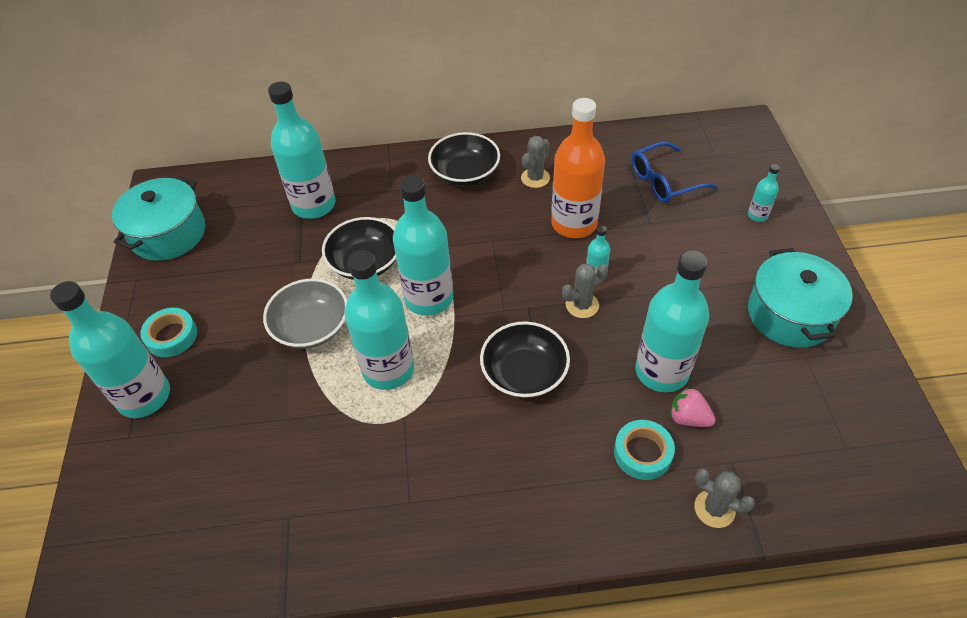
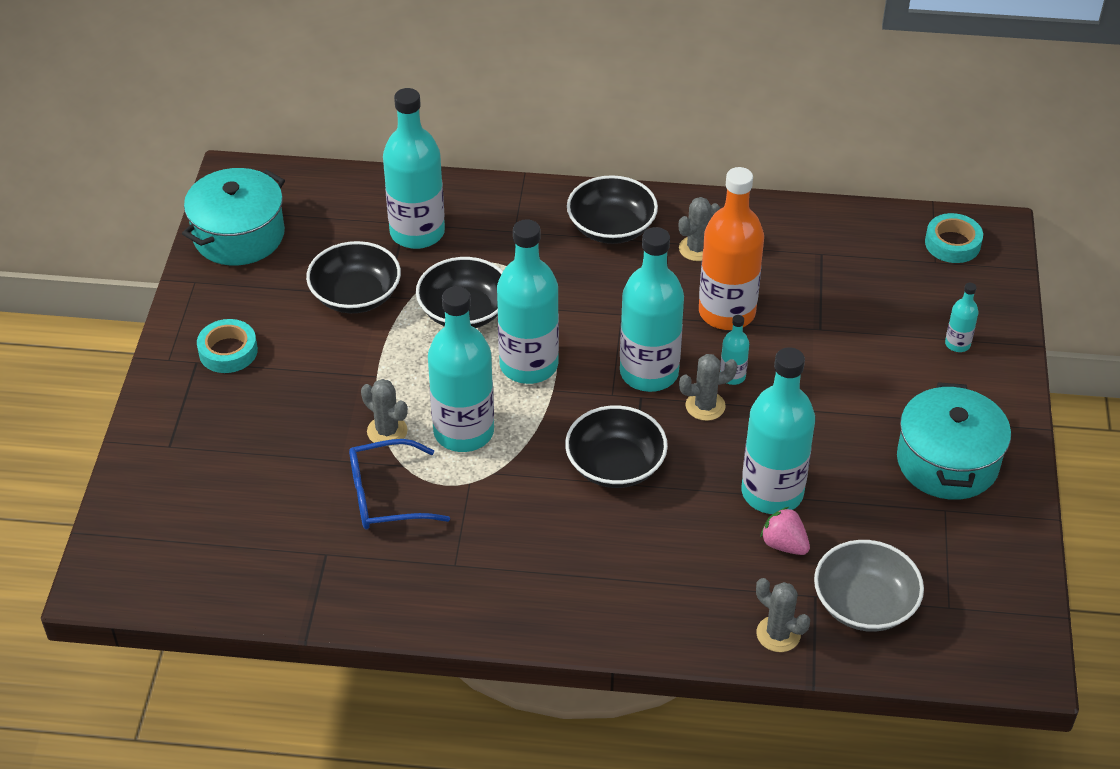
camera: 10 degrees right, 5 degrees down
turquoise bottle [50,281,170,418] -> turquoise bottle moved to [620,227,684,392]
grey bowl [263,279,347,349] -> grey bowl moved to [814,540,924,632]
turquoise tape [614,420,675,480] -> turquoise tape moved to [925,213,983,263]
blue glasses [631,142,717,203] -> blue glasses moved to [349,439,450,530]
none -> black bowl [306,241,401,313]
none -> grey cactus [361,379,408,446]

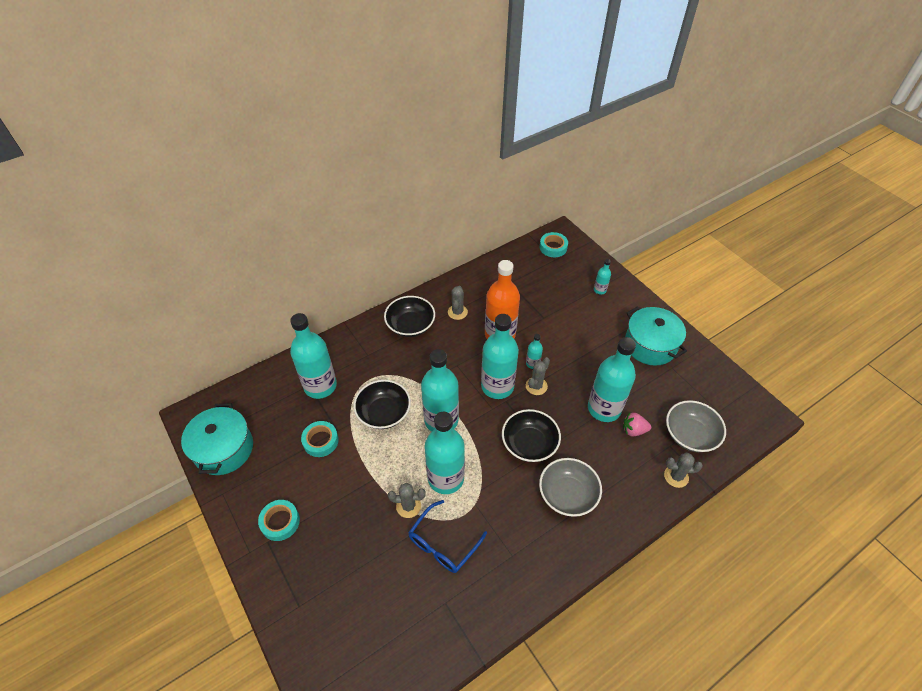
camera: 40 degrees left, 5 degrees up
black bowl [306,241,401,313] -> turquoise tape [301,421,339,457]
none -> grey bowl [539,458,602,517]

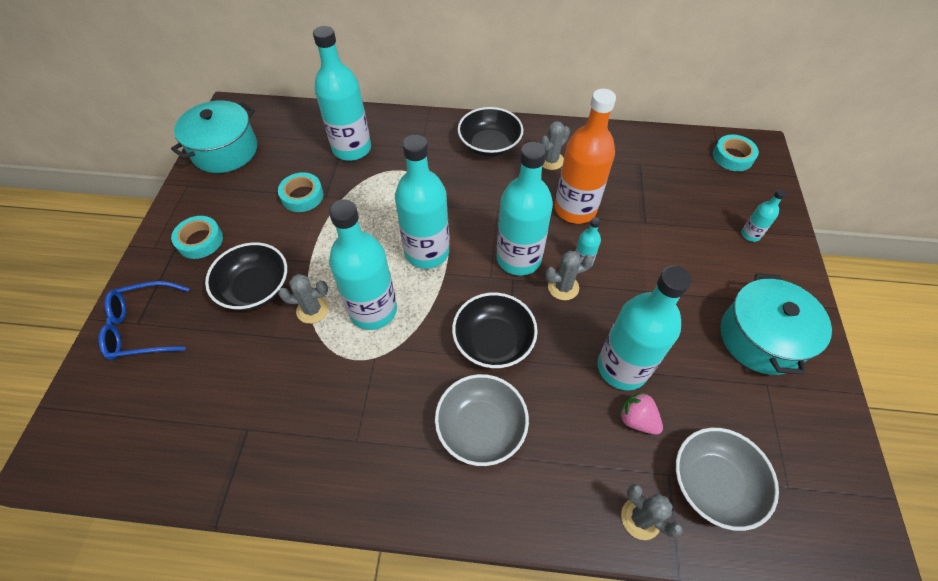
camera: 40 degrees right, 5 degrees up
black bowl [354,380,411,429] -> black bowl moved to [205,242,287,310]
grey cactus [388,483,426,518] -> grey cactus turned 45 degrees counterclockwise [278,274,329,324]
blue glasses [408,500,487,573] -> blue glasses moved to [98,281,190,360]

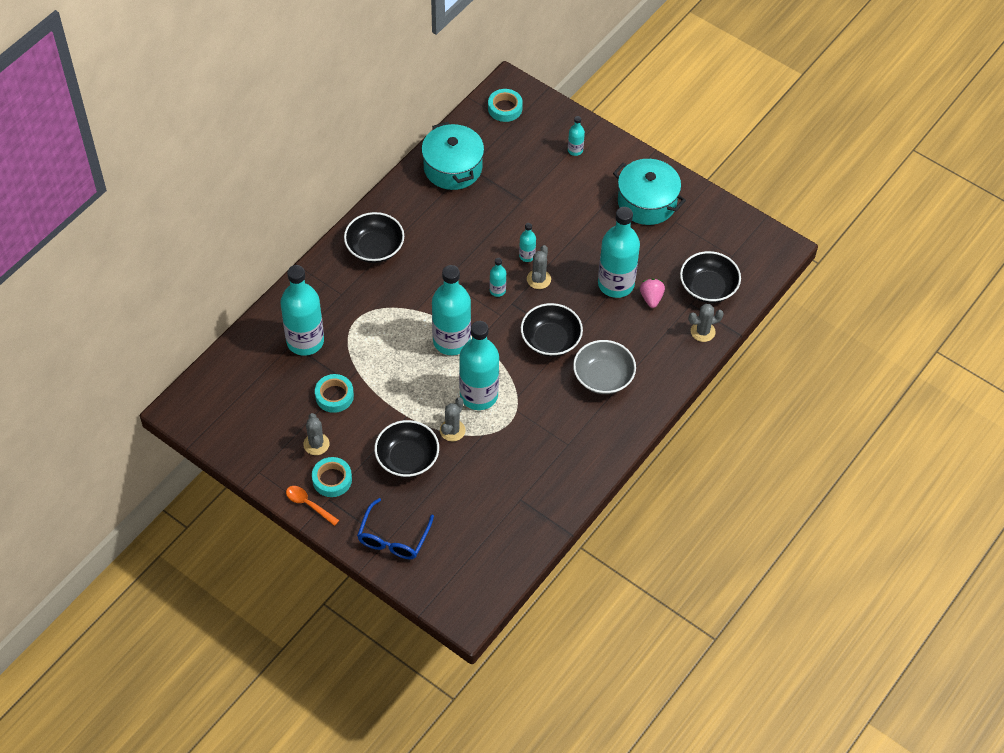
camera: 60 degrees left, 0 degrees up
turquoise pot [171,101,257,173] -> turquoise pot moved to [421,122,484,190]
turquoise bottle [496,142,553,276] -> turquoise bottle [490,258,506,297], size x0.44
grey cactus [540,121,570,170] -> grey cactus moved to [303,413,329,455]
orange bottle [555,89,616,224] -> none
pink strawberry [619,392,663,435] -> pink strawberry turned 105 degrees clockwise [640,279,665,308]
grey bowl [676,428,779,531] -> black bowl [680,251,741,303]
none -> orange spoon [286,486,339,526]

